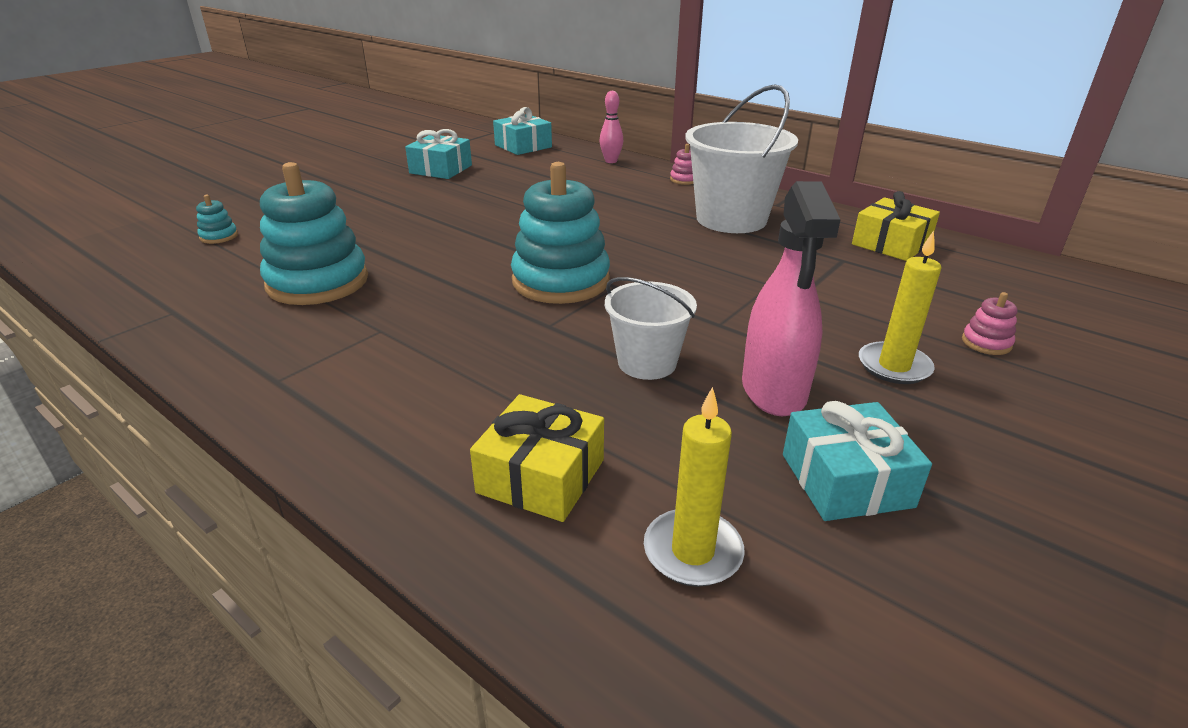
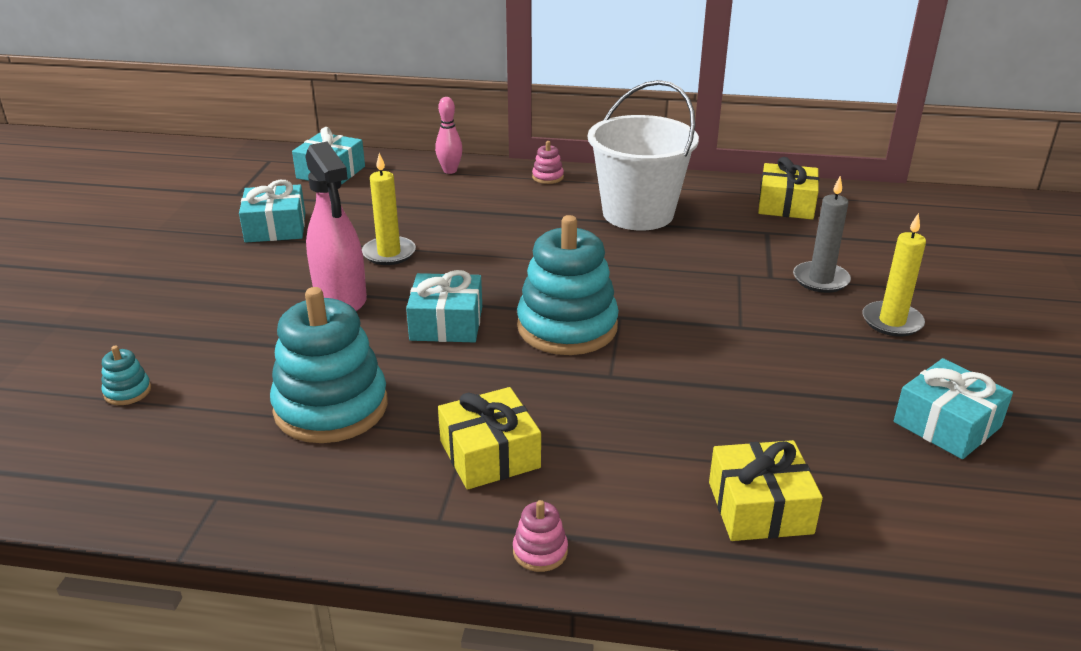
camera: 30 degrees left, 0 degrees up
white bucket [605,277,697,380] -> none
yellow candle [644,387,745,587] -> yellow candle moved to [362,153,416,265]
pink spray bottle [742,181,841,416] -> pink spray bottle moved to [305,142,367,311]
pink stacking toy [962,292,1017,355] -> pink stacking toy moved to [513,500,568,572]
none -> turquoise gift [406,270,482,342]
none -> yellow gift [438,387,541,490]
none -> grey candle [793,176,851,293]

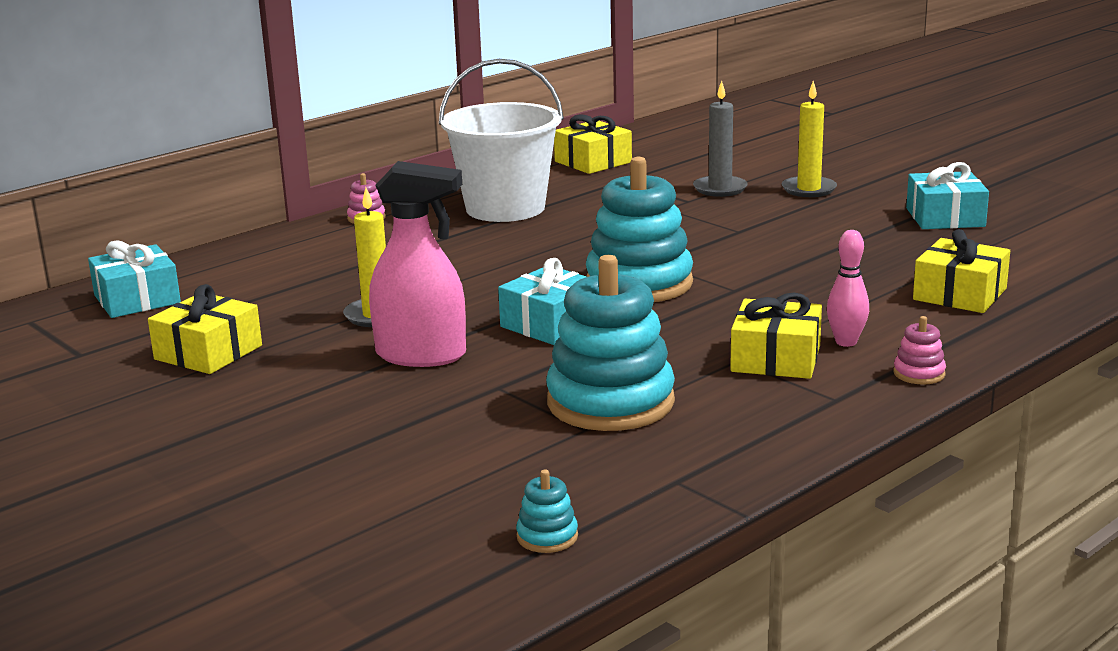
camera: 50 degrees left, 10 degrees down
turquoise stacking toy [101,345,151,405] -> turquoise stacking toy moved to [516,470,578,553]
turquoise gift [239,180,305,243] -> yellow gift [148,284,262,374]
pink bowling pin [435,97,463,174] -> pink bowling pin moved to [827,230,869,347]

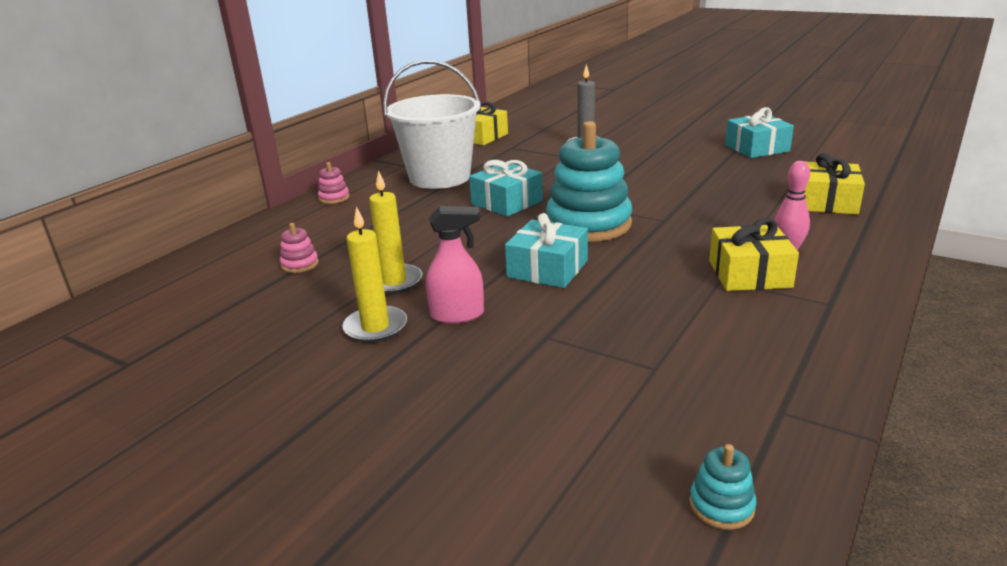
camera: 15 degrees left, 5 degrees up
turquoise gift [88,240,181,318] -> turquoise gift moved to [469,160,543,217]
yellow gift [148,284,262,374] -> none
pink spray bottle [369,161,466,367] -> pink spray bottle [426,206,484,324], size x0.66
turquoise stacking toy [546,255,675,431] -> none
yellow candle [782,81,837,197] -> yellow candle moved to [342,206,407,343]
pink stacking toy [893,316,946,384] -> pink stacking toy moved to [280,223,319,273]

